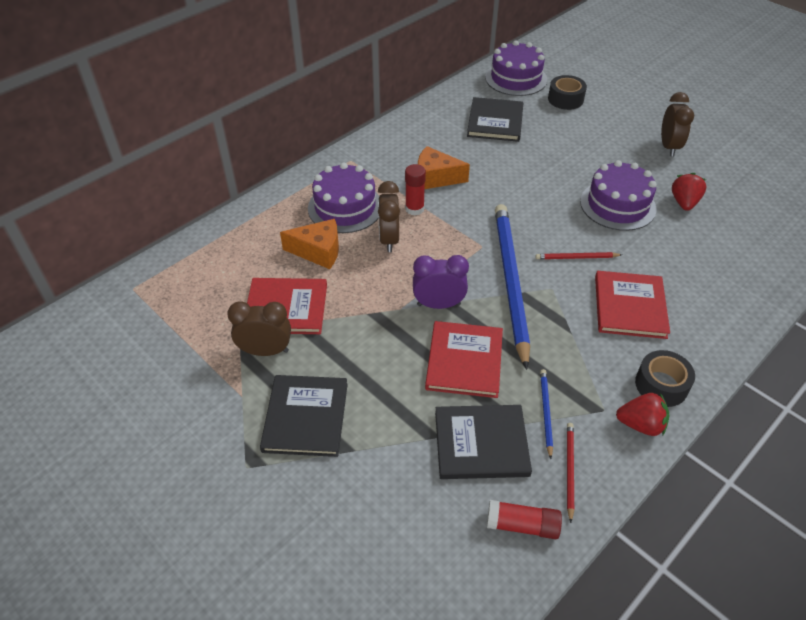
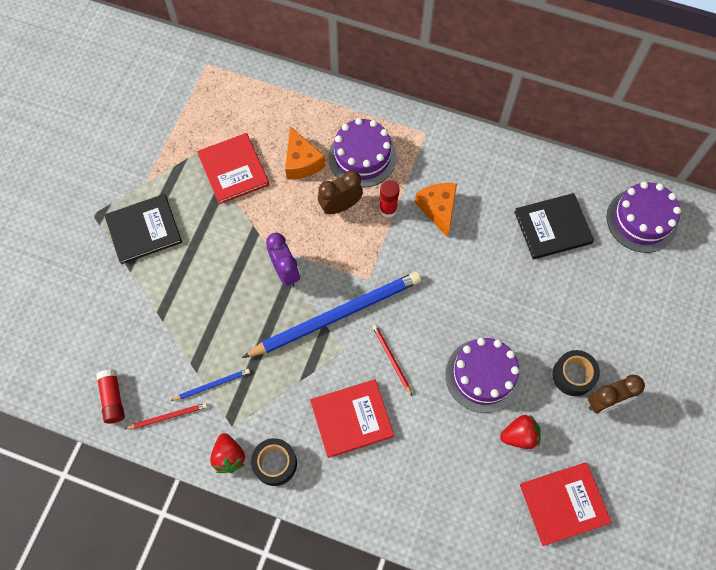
camera: 65 degrees right, 20 degrees up
brown clock [227,302,291,356] -> none
red book [425,321,503,398] -> red book moved to [520,462,612,546]
black book [435,405,532,479] -> none
black tape [548,75,587,110] -> black tape moved to [552,350,600,396]

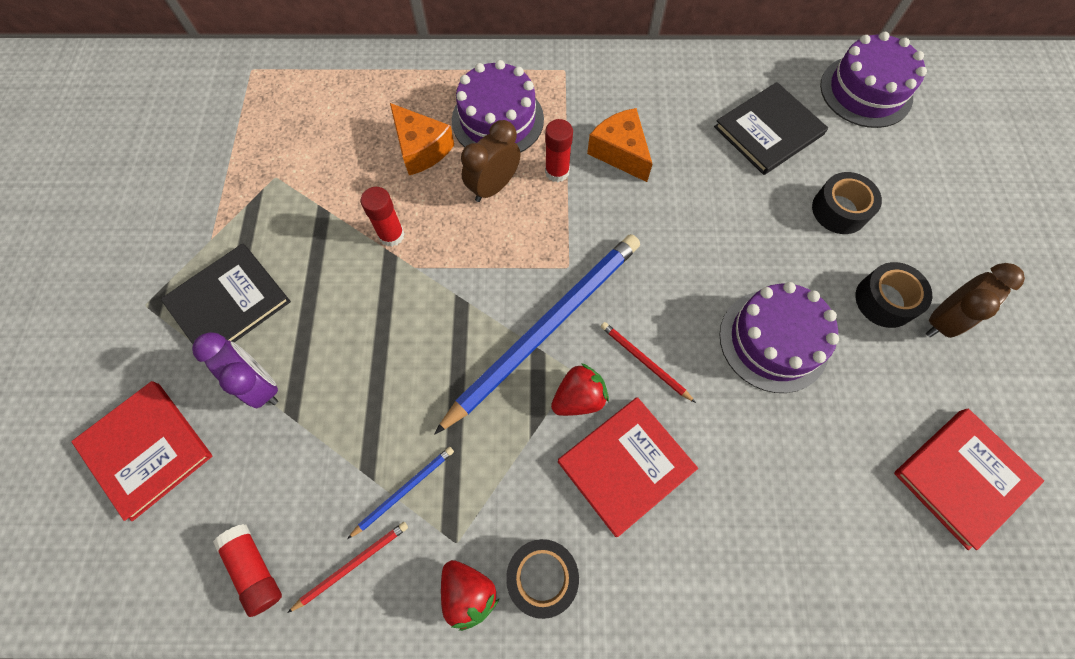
camera: 20 degrees left, 0 degrees up
red book [197,133,269,204] -> red book moved to [71,381,212,521]
purple clock [266,233,300,287] -> purple clock moved to [192,332,278,408]
red strawberry [500,414,541,449] -> red strawberry moved to [551,363,609,416]
none -> red glue stick [361,187,405,247]
none -> black tape [812,172,882,234]

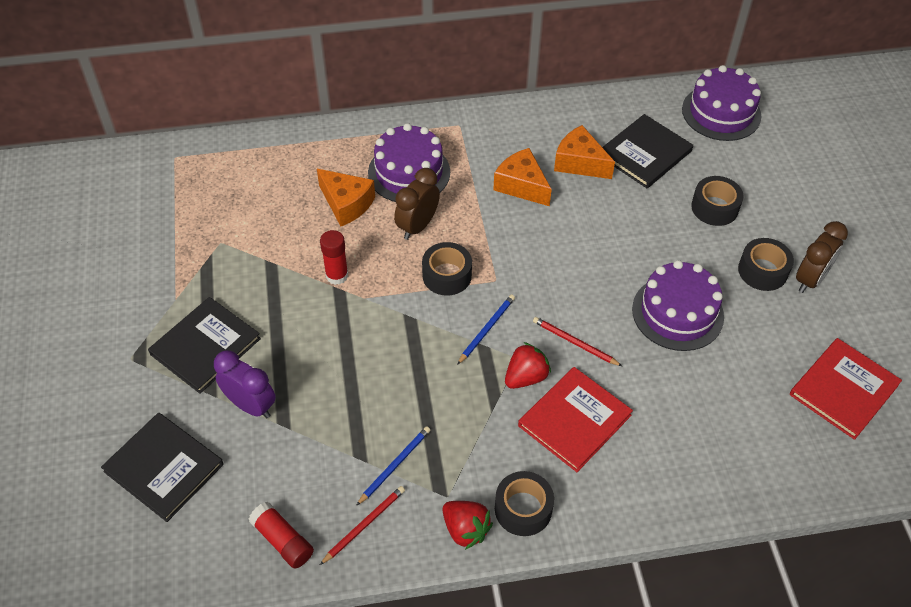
camera: 10 degrees left, 15 degrees down
red book [71,381,212,521] -> black book [101,412,224,522]
blue pencil [434,234,640,435] -> blue pencil [457,295,515,365], size x0.41
red glue stick [545,119,573,182] -> none
none -> black tape [422,242,472,296]
none -> orange cheese [554,125,615,179]

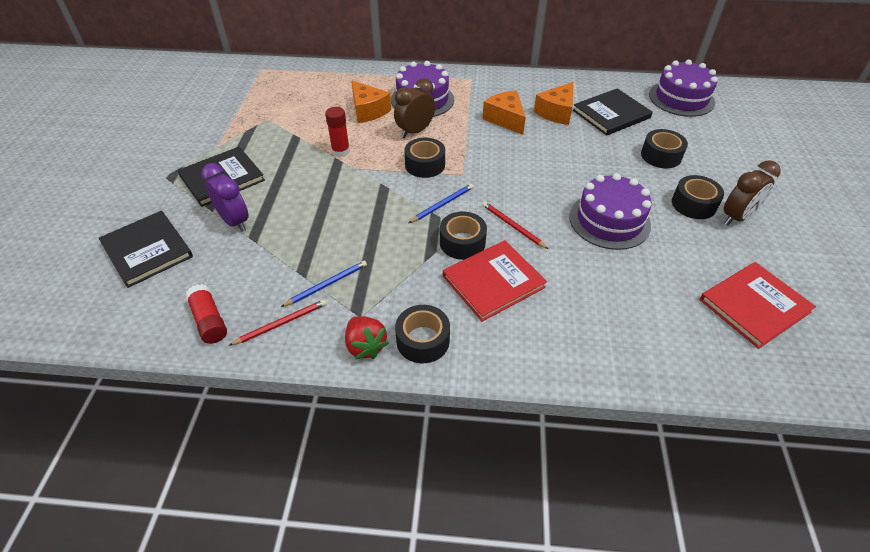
camera: 15 degrees right, 5 degrees down
red strawberry [505,342,551,389] -> black tape [440,212,487,260]
orange cheese [554,125,615,179] -> orange cheese turned 105 degrees counterclockwise [534,82,573,125]

